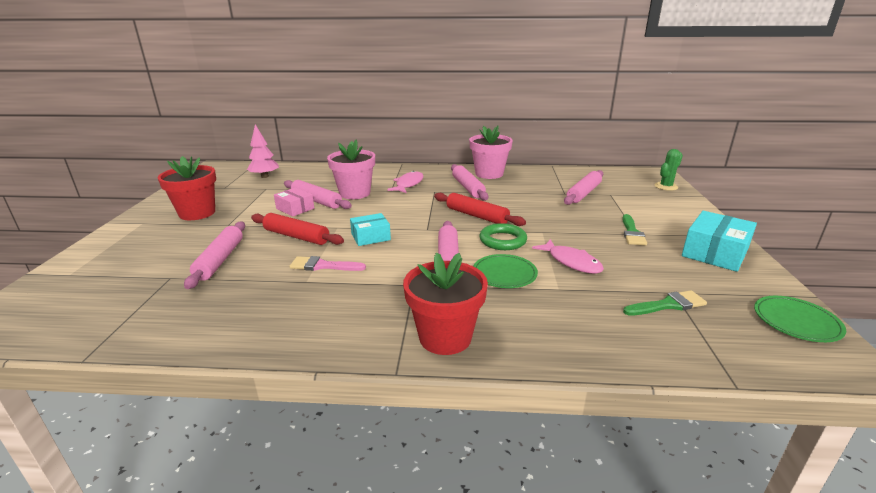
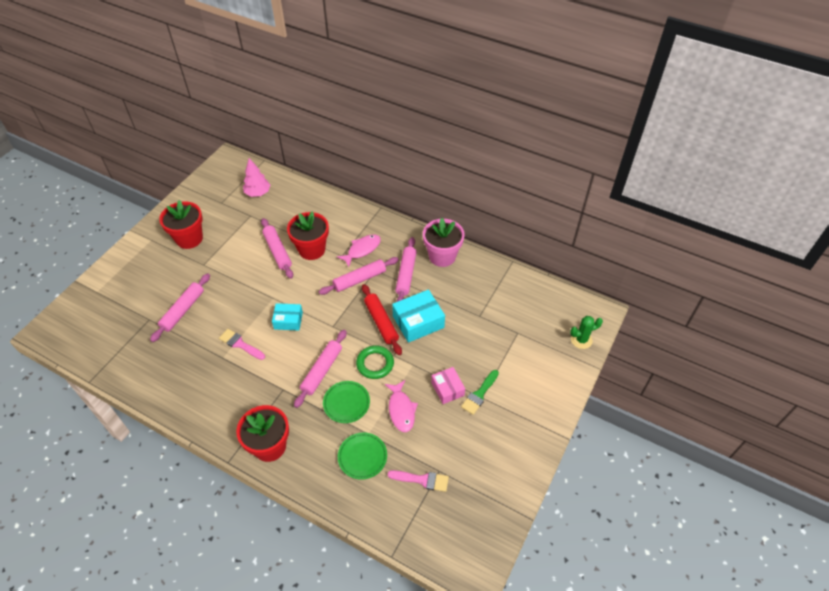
camera: 25 degrees right, 25 degrees up
red rolling pin [251,213,344,245] -> none
pink box [274,187,314,216] -> pink box moved to [431,367,465,404]
pink flower pot [327,139,375,199] -> red flower pot [287,211,329,260]
pink rolling pin [564,170,603,205] -> pink rolling pin moved to [319,257,399,295]
green brush [623,290,707,316] -> pink brush [388,470,449,492]
turquoise box [682,211,757,272] -> turquoise box moved to [392,290,445,343]
green plate [754,296,846,342] -> green plate moved to [338,432,387,480]

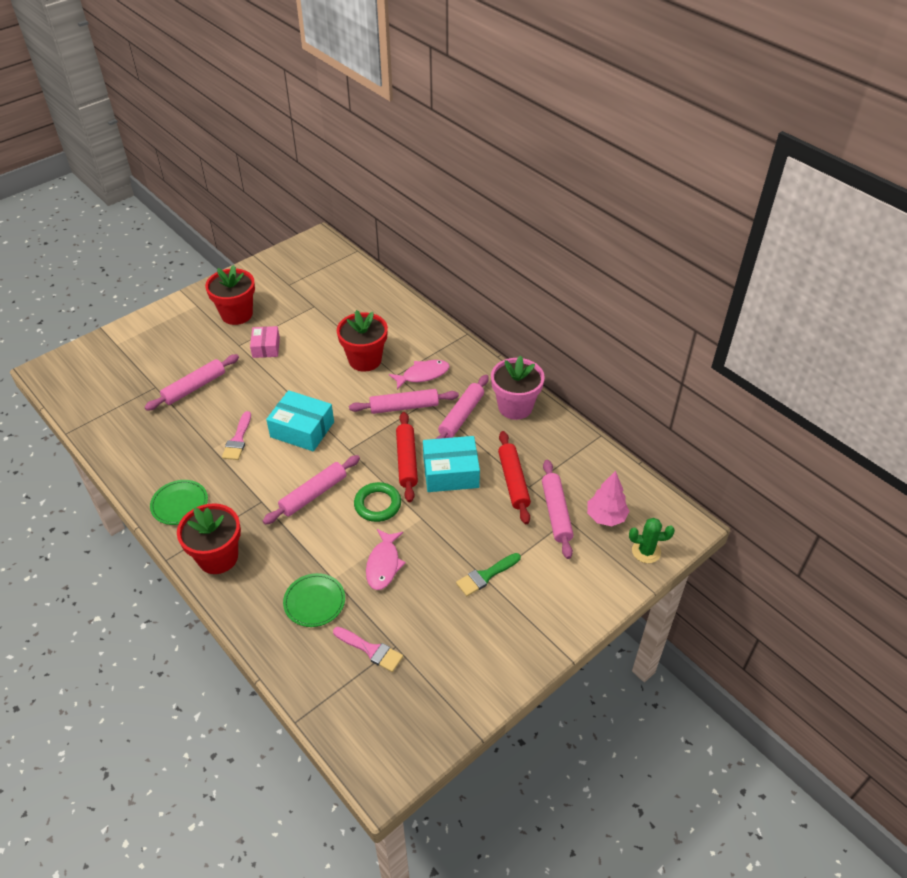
camera: 20 degrees right, 5 degrees down
pink brush [219,329,265,360] -> pink brush turned 135 degrees counterclockwise [222,411,251,460]
pink tree [243,158,270,197] -> pink tree moved to [587,471,629,526]
pink rolling pin [261,218,293,279] -> pink rolling pin moved to [542,460,574,559]
turquoise box [272,303,303,331] -> turquoise box [266,390,334,451], size x1.58
green plate [323,381,370,423] -> green plate moved to [150,480,208,525]
pink box [431,367,465,404] -> pink box moved to [250,326,280,358]
none -> red rolling pin [498,431,531,524]

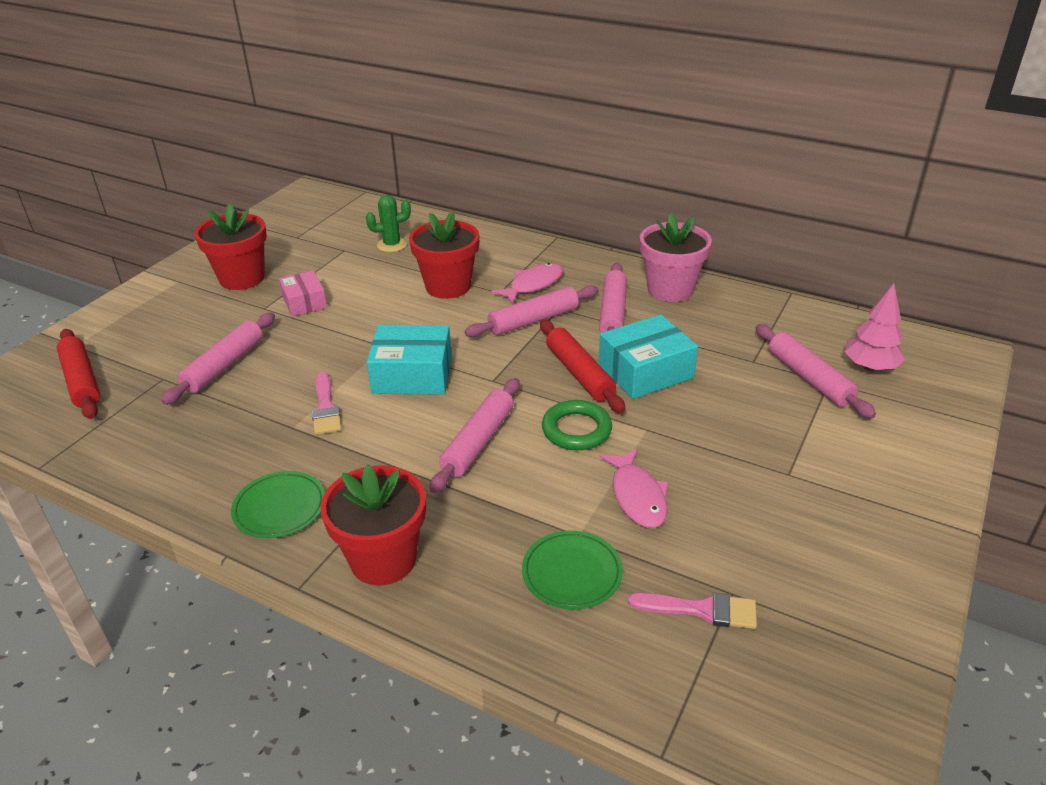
camera: 20 degrees left, 10 degrees down
green brush [456,553,521,596] -> none
red rolling pin [498,431,531,524] -> red rolling pin moved to [57,329,100,419]
green cactus [629,518,675,563] -> green cactus moved to [366,195,411,252]

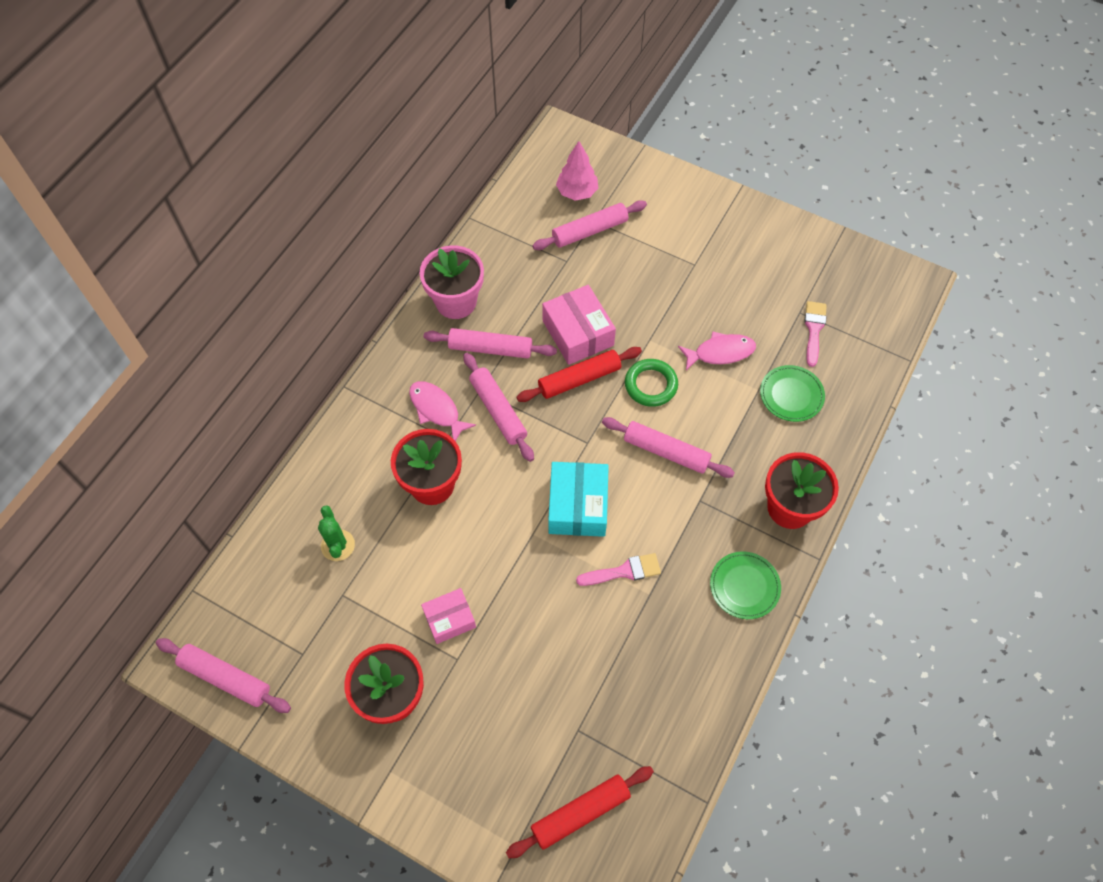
camera: 90 degrees left, 25 degrees up
pink rolling pin [161,313,275,405] -> pink rolling pin moved to [156,638,291,713]
turquoise box [599,314,698,399] -> pink box [542,285,616,365]

